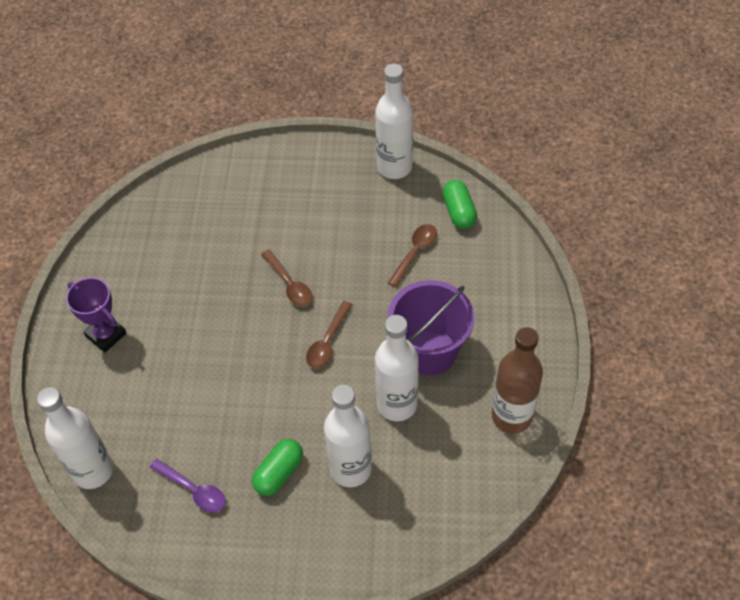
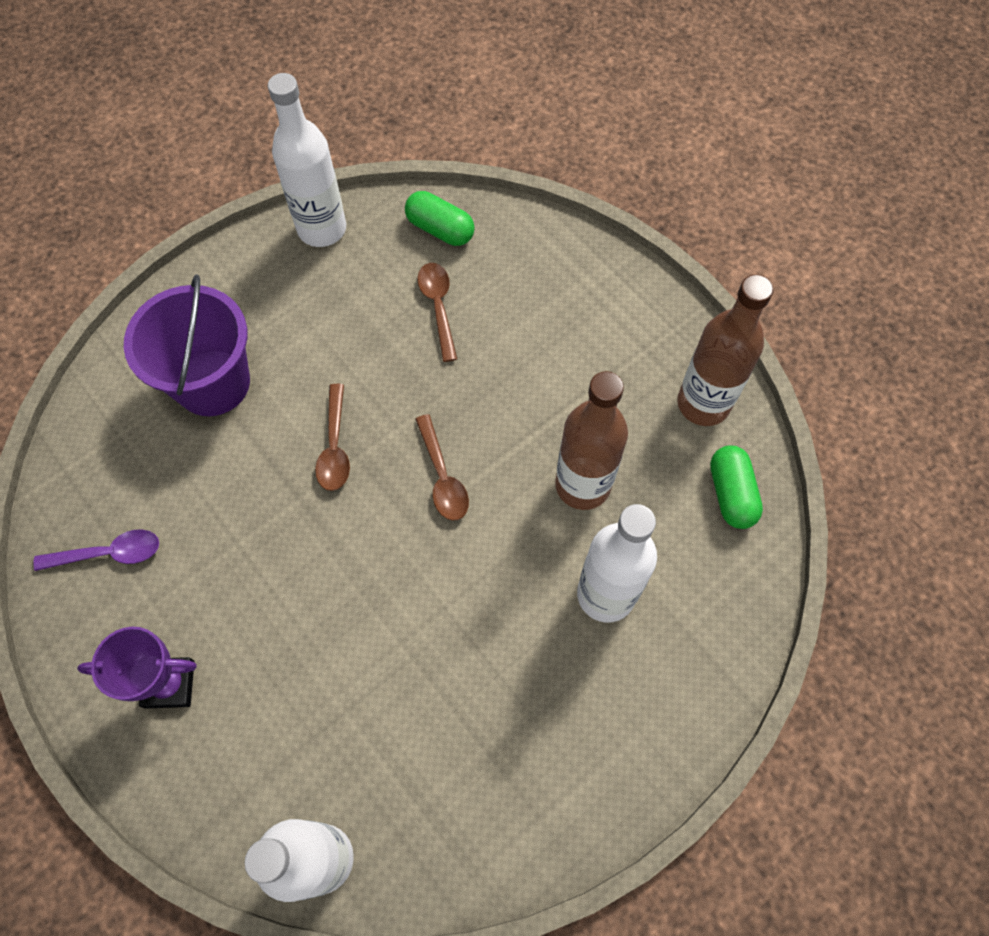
camera: 45 degrees left, 10 degrees up
purple spoon [150,459,226,513] -> purple spoon moved to [33,529,159,571]
green capsule [252,439,303,496] -> green capsule moved to [710,445,763,529]
brown spoon [261,249,312,306] -> brown spoon turned 75 degrees clockwise [315,384,350,491]
white bottle [375,315,419,421] -> brown bottle [555,371,628,510]
purple bucket [387,280,474,375] -> purple bucket moved to [124,274,250,416]

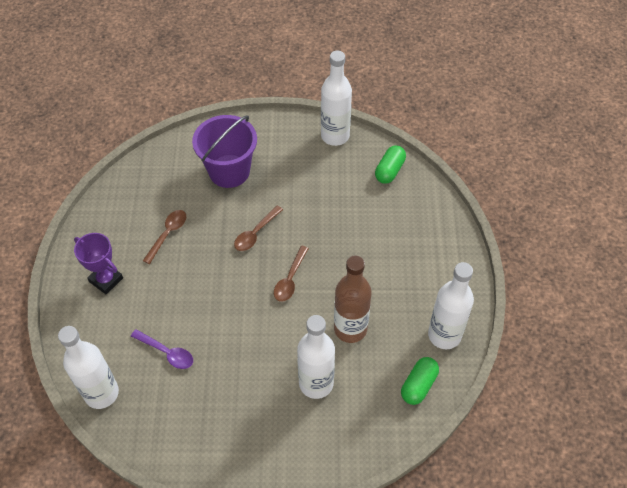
camera: 40 degrees right, 10 degrees down
purple spoon [33,529,159,571] -> purple spoon moved to [131,329,193,369]
green capsule [405,191,475,246] -> green capsule turned 45 degrees clockwise [375,146,406,184]
brown spoon [417,263,457,362] -> brown spoon moved to [143,210,186,264]
brown bottle [677,274,774,426] -> white bottle [428,262,474,349]

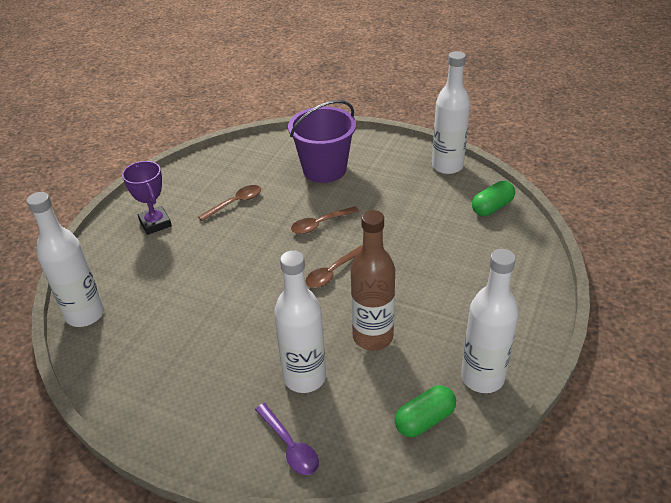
camera: 25 degrees right, 15 degrees down
purple spoon [131,329,193,369] -> purple spoon moved to [255,403,319,475]

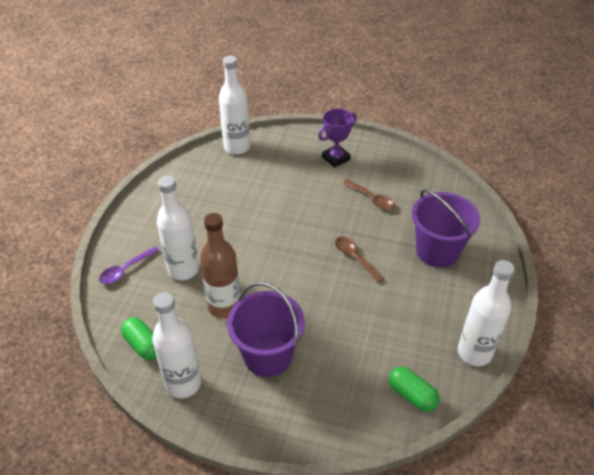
camera: 80 degrees right, 5 degrees up
brown spoon [305,246,362,288] -> none
none -> purple bucket [227,282,305,377]

